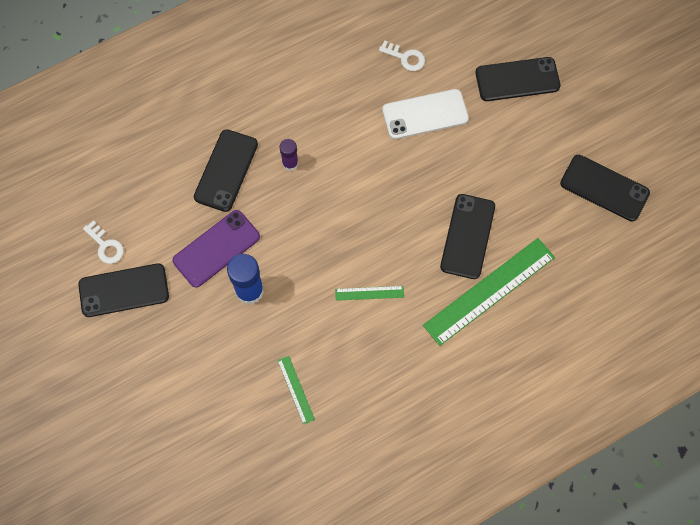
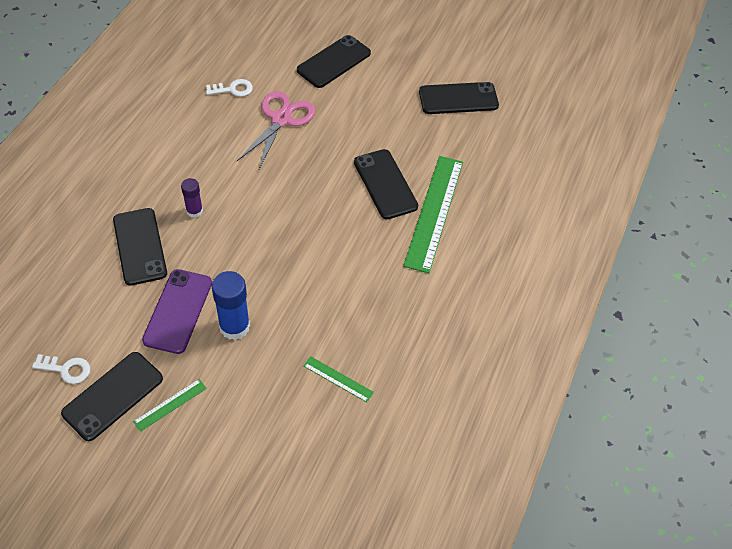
camera: 40 degrees left, 15 degrees down
green ruler [335,286,404,301] -> green ruler moved to [133,379,207,432]
white phone [382,89,469,139] -> pink scissors [237,91,316,169]

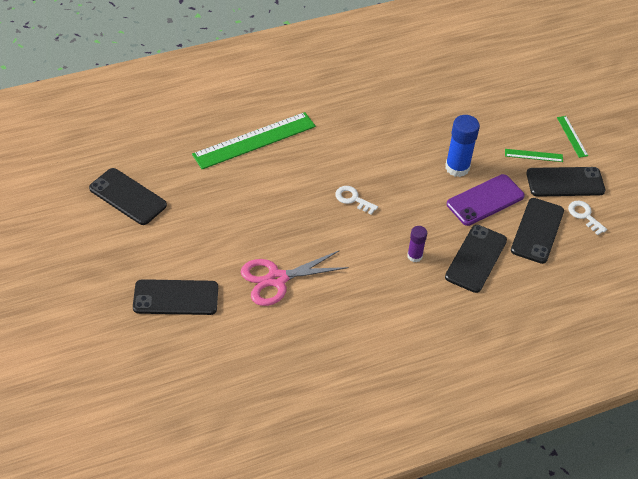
camera: 135 degrees left, 5 degrees down
white key [206,79,253,97] -> white key moved to [335,186,378,215]
green ruler [303,356,374,402] -> green ruler moved to [557,116,588,158]
black phone [354,149,418,219] -> black phone moved to [511,198,564,264]

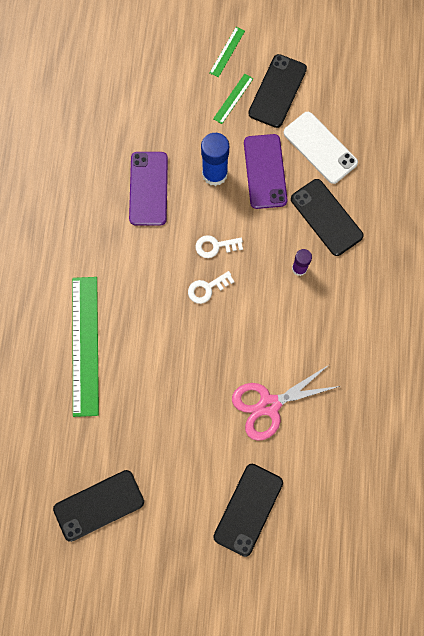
camera: 60 degrees left, 25 degrees up
pink scissors [241,250,349,306] -> pink scissors turned 60 degrees clockwise [232,364,340,441]
black phone [511,198,564,264] -> white phone [283,112,358,184]
green ruler [557,116,588,158] -> green ruler turned 75 degrees counterclockwise [209,27,245,77]
white key [568,201,607,235] -> white key moved to [196,235,243,258]
none -> purple phone [129,152,168,226]

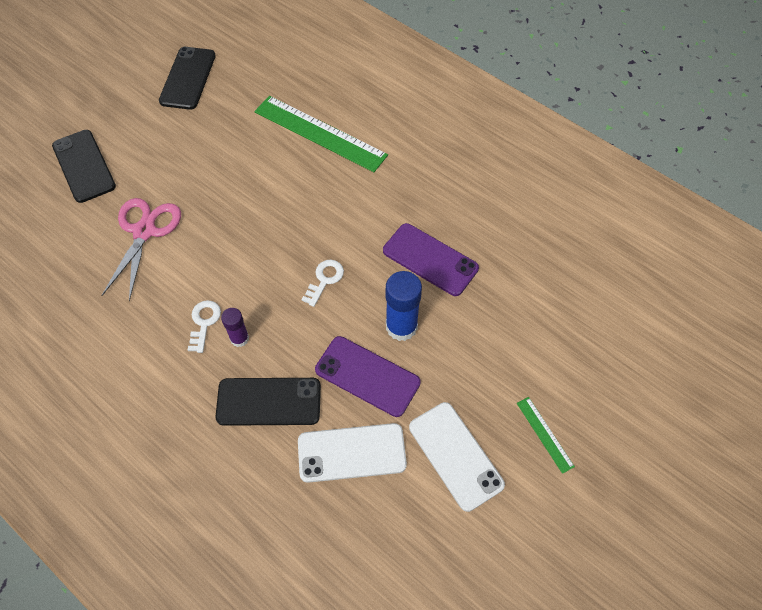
camera: 125 degrees right, 15 degrees down
white key [188,271,235,304] -> white key moved to [188,300,221,353]
green ruler [213,74,253,124] -> none
black phone [248,54,307,128] -> white phone [409,402,505,512]

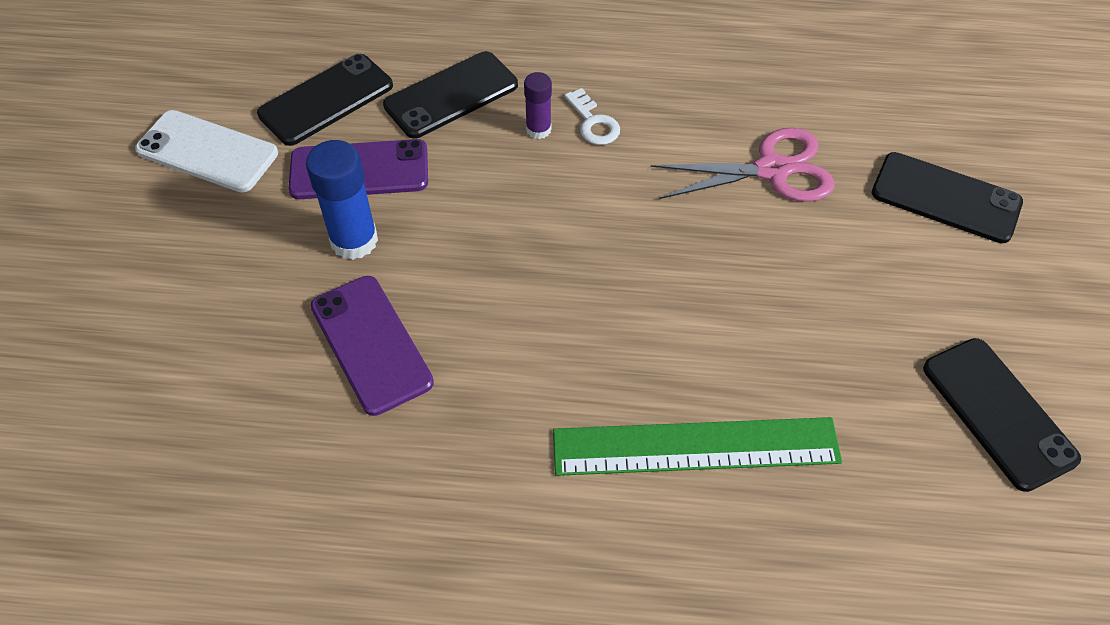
camera: 145 degrees right, 5 degrees down
pink scissors [101,198,181,301] -> pink scissors turned 75 degrees counterclockwise [651,128,835,202]
white phone [298,423,407,483] -> black phone [257,54,393,146]
white key [301,260,344,307] -> none
purple phone [383,223,479,296] -> purple phone turned 60 degrees clockwise [311,276,434,416]
green ruler [517,397,575,474] -> none

